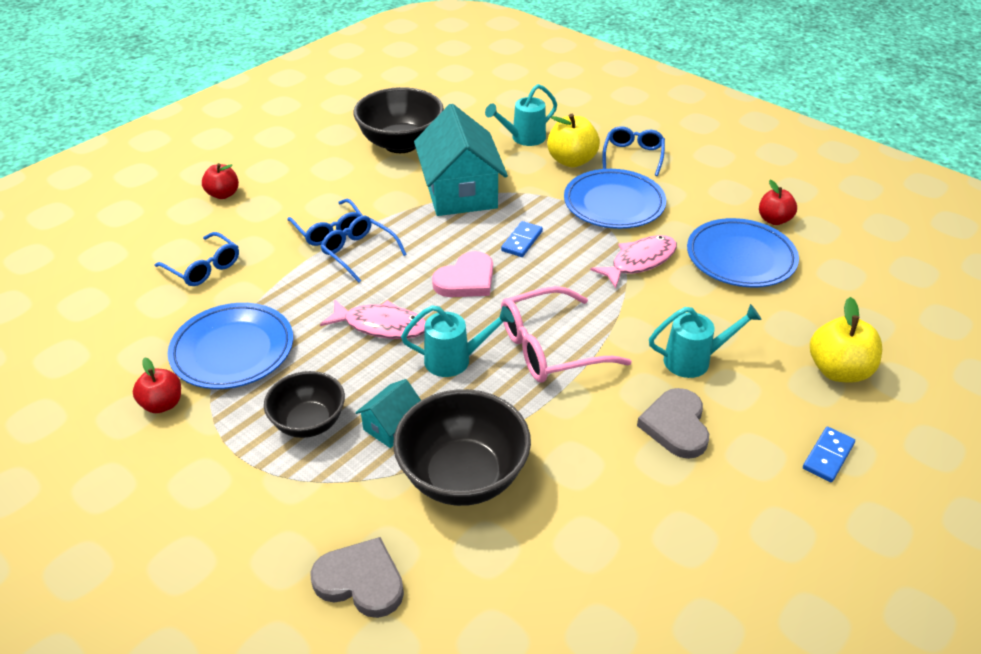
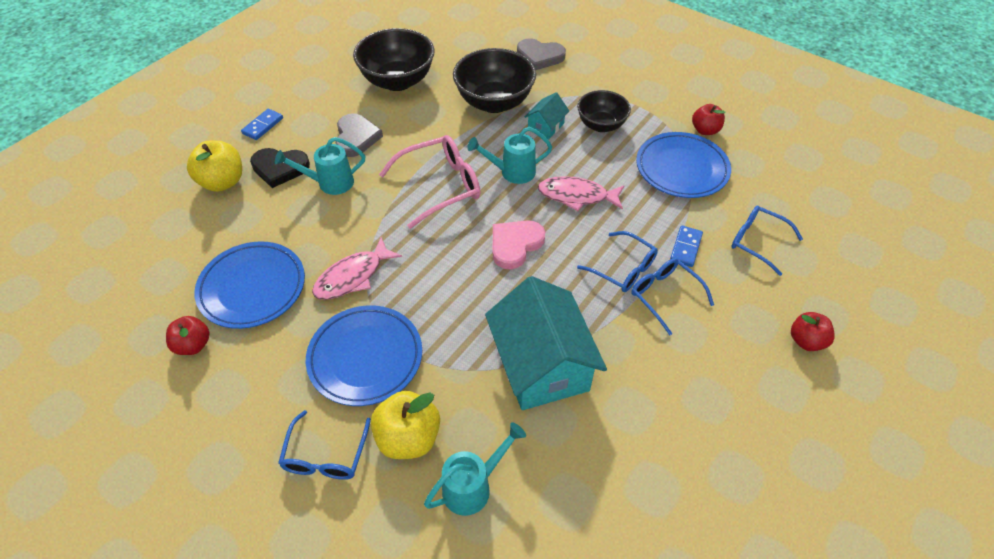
camera: 175 degrees right, 10 degrees up
black bowl [353,87,444,153] -> black bowl moved to [353,28,434,91]
blue domino [501,221,543,257] -> blue domino moved to [670,226,703,267]
none -> black heart [250,148,310,188]

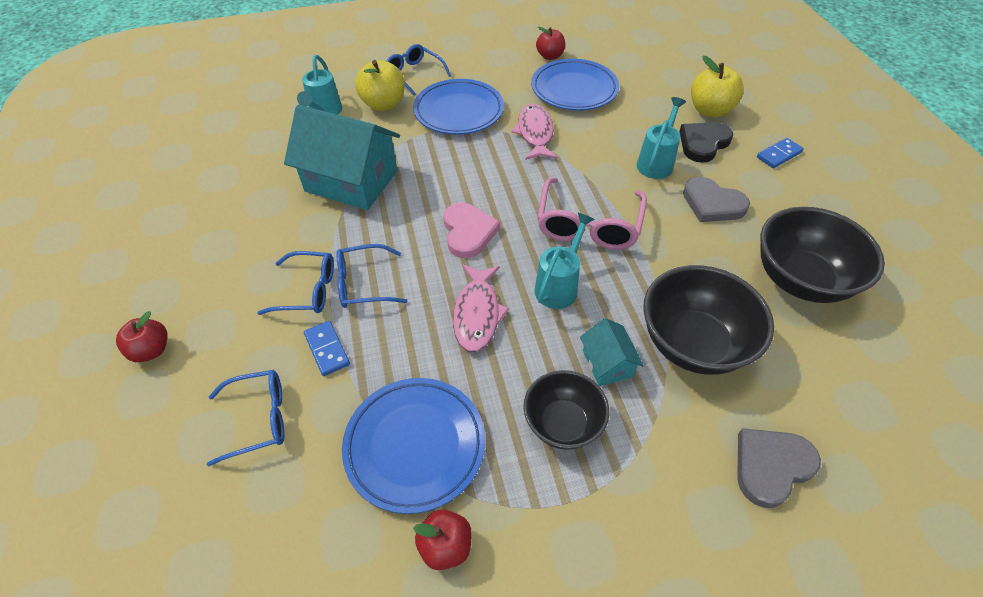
camera: 130 degrees right, 0 degrees up
blue domino [241,109,283,140] -> blue domino turned 75 degrees clockwise [757,138,804,168]
pink fish [538,176,625,211] -> pink fish turned 135 degrees clockwise [453,264,509,353]

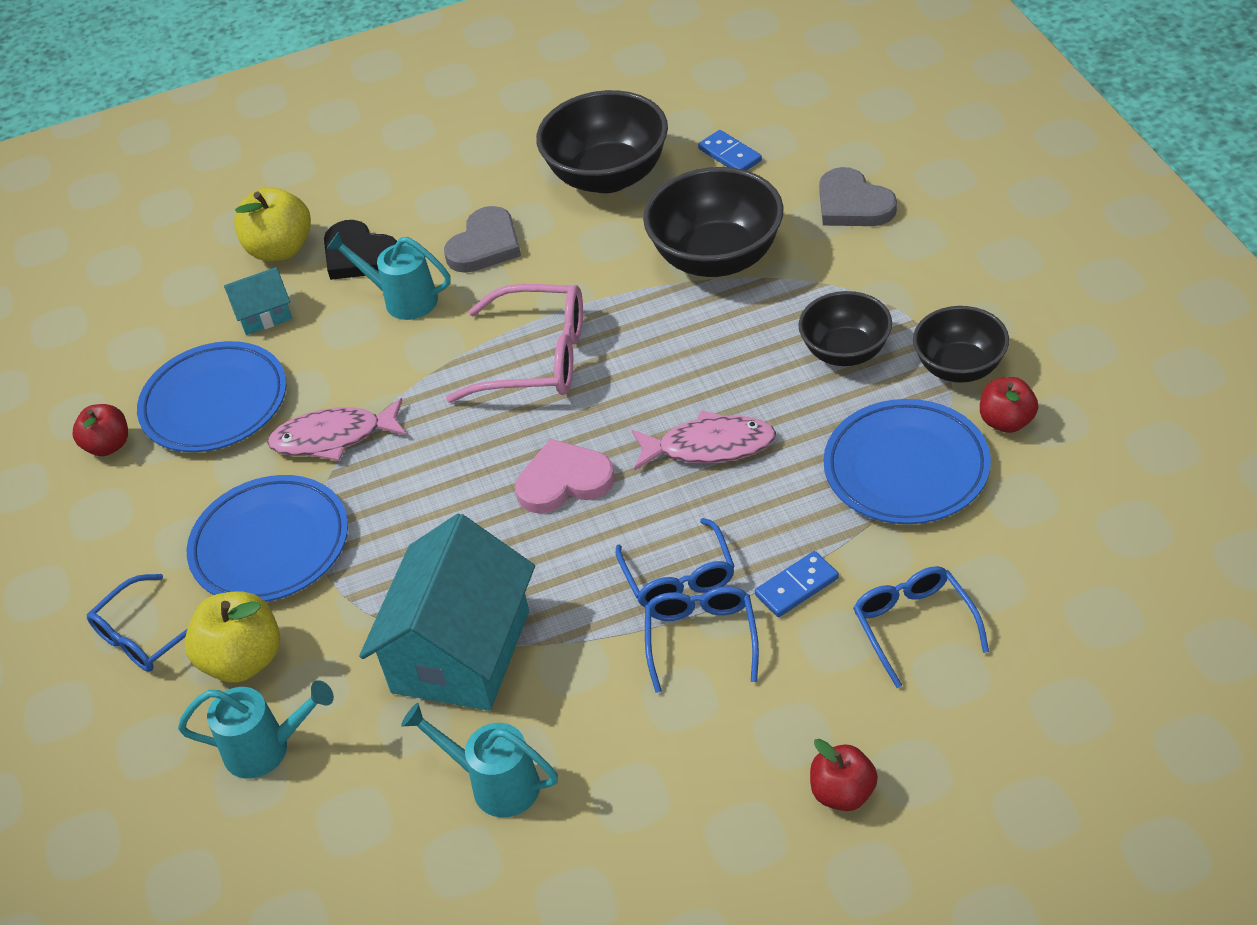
camera: 90 degrees left, 5 degrees down
turquoise watering can [534,213,595,309] -> turquoise watering can moved to [401,703,558,817]
turquoise house [580,318,644,386] -> turquoise house moved to [224,267,292,335]
blue domino [757,138,804,168] -> blue domino moved to [698,130,762,171]
none -> black bowl [913,306,1009,383]

